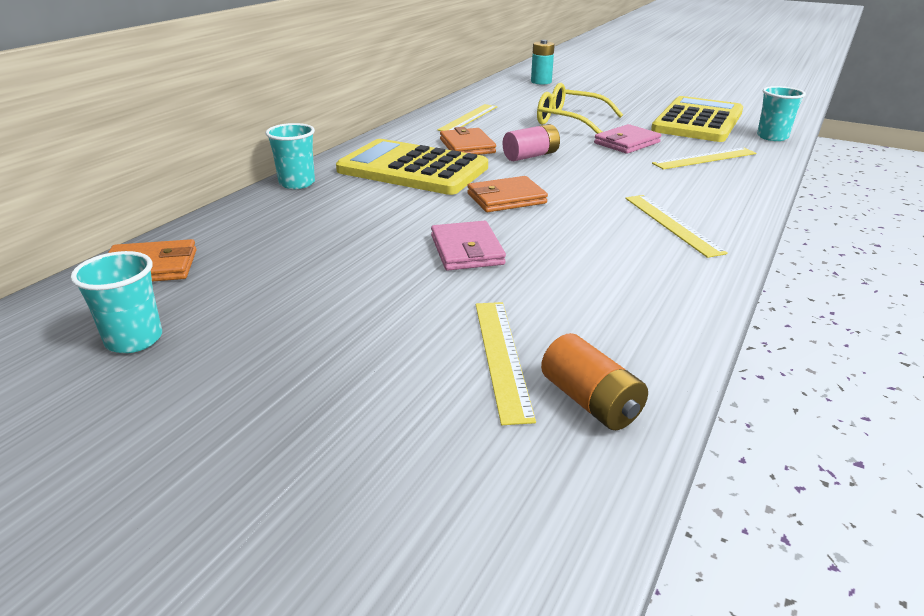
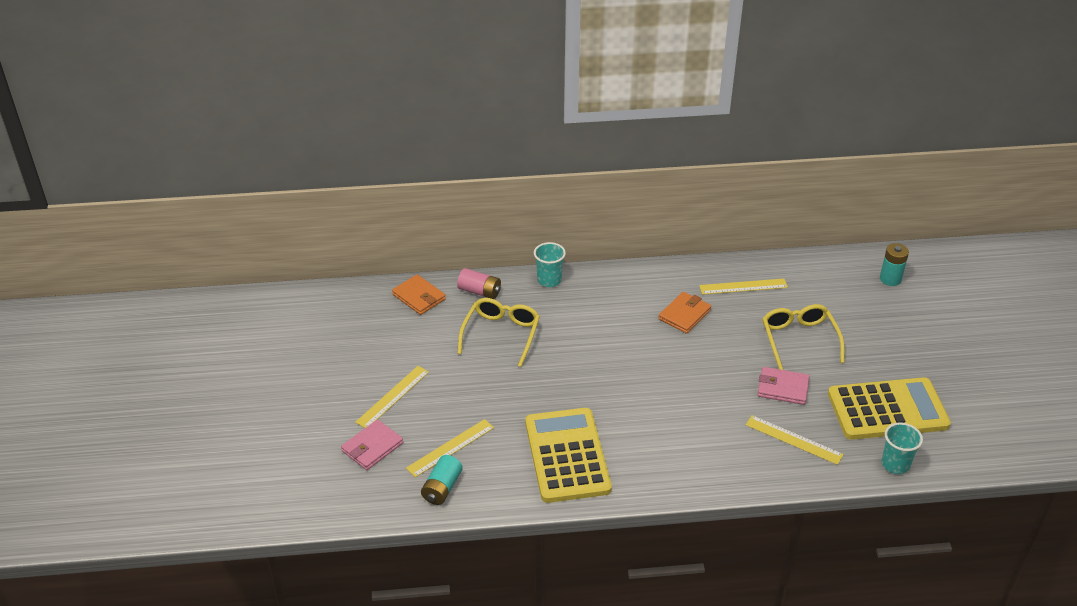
camera: 55 degrees right, 10 degrees up
turquoise cup [71,251,162,353] -> none
yellow calculator [336,139,488,195] -> yellow calculator moved to [525,408,612,503]
pink wallet [431,221,506,270] -> pink wallet moved to [341,420,403,470]
orange wallet [467,176,548,212] -> none
pink battery [502,124,560,161] -> pink battery moved to [457,268,501,299]
orange battery [541,333,648,430] -> turquoise battery [421,455,463,505]
yellow ruler [625,195,728,258] -> yellow ruler moved to [355,366,429,428]
none -> yellow glasses [457,298,540,367]

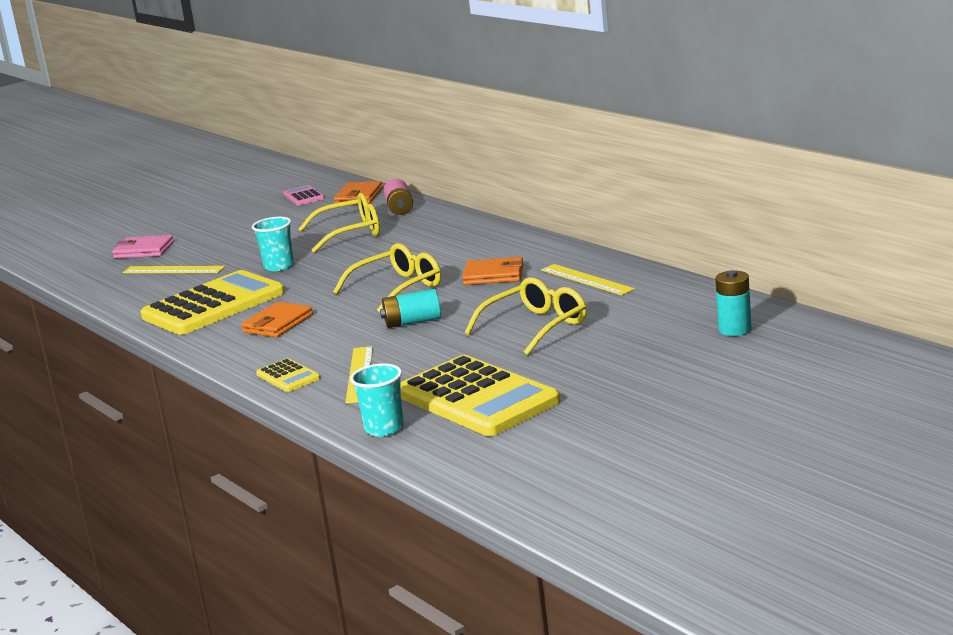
camera: 60 degrees right, 20 degrees down
yellow ruler [355,366,429,428] -> none
turquoise battery [421,455,463,505] -> turquoise battery moved to [380,289,441,328]
turquoise cup [534,242,566,287] -> turquoise cup moved to [252,217,294,271]
pink wallet [758,367,809,405] -> none
none -> orange wallet [241,302,313,337]
none -> yellow calculator [256,358,320,392]
none -> pink calculator [283,185,324,205]
none -> yellow glasses [333,243,441,313]

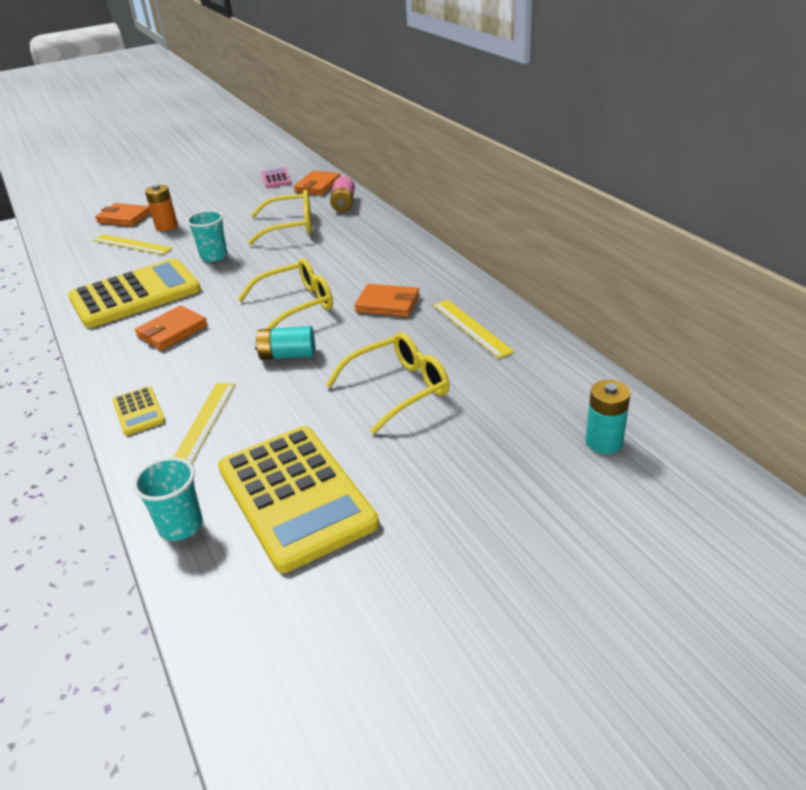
camera: 10 degrees right, 15 degrees up
pink wallet [112,235,174,259] -> orange wallet [95,203,151,226]
none -> orange battery [145,185,178,231]

